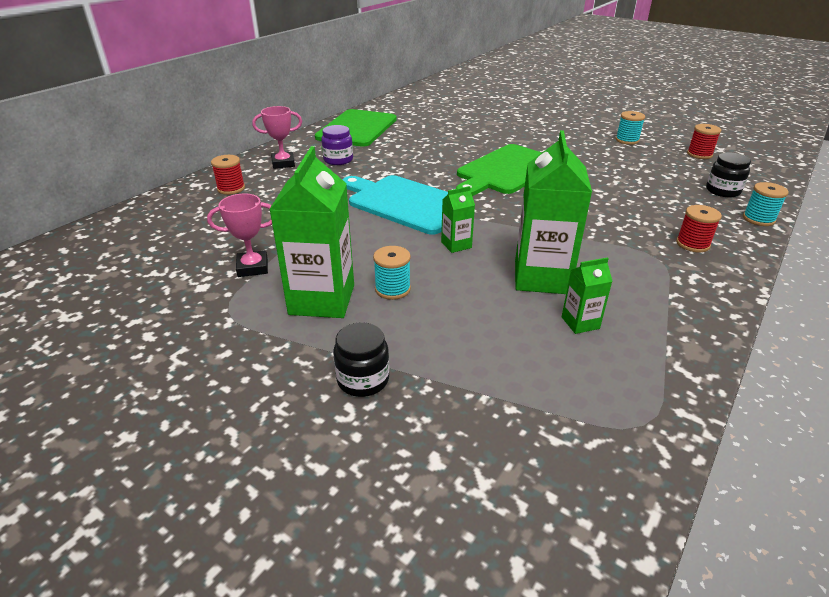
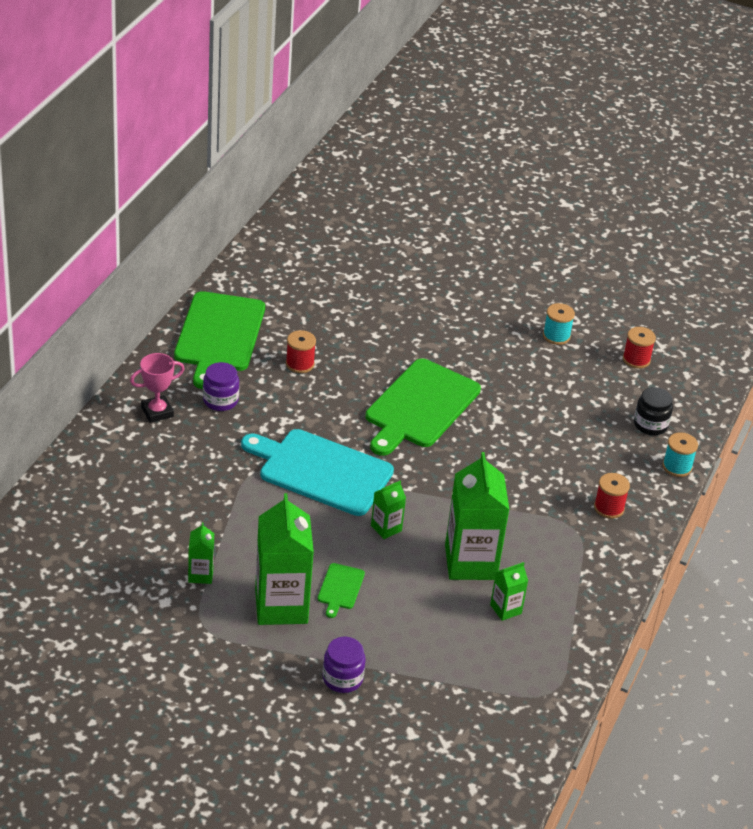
camera: 15 degrees left, 5 degrees up
pink trophy [207,193,272,277] -> green carton [188,522,214,584]
red spool [211,155,245,195] -> red spool moved to [286,330,316,373]
black jar [333,322,390,397] -> purple jar [322,637,366,693]
turquoise spool [373,246,411,300] -> green cutting board [318,563,365,618]

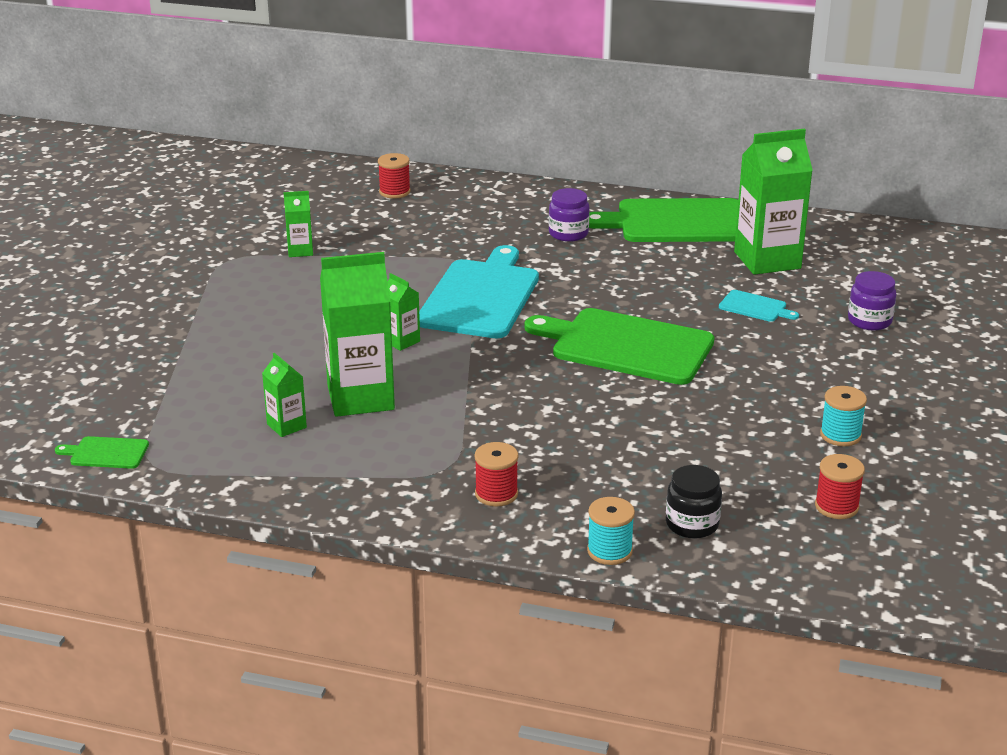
camera: 85 degrees right, 10 degrees down
pink trophy [130,353,184,423] -> none
green carton [255,493,314,625] -> green carton moved to [734,129,813,275]
red spool [286,330,316,373] -> red spool moved to [378,153,411,199]
green cutting board [318,563,365,618] -> green cutting board moved to [55,436,149,469]
purple jar [322,637,366,693] -> purple jar moved to [848,271,896,331]
none -> turquoise cutting board [719,290,799,322]

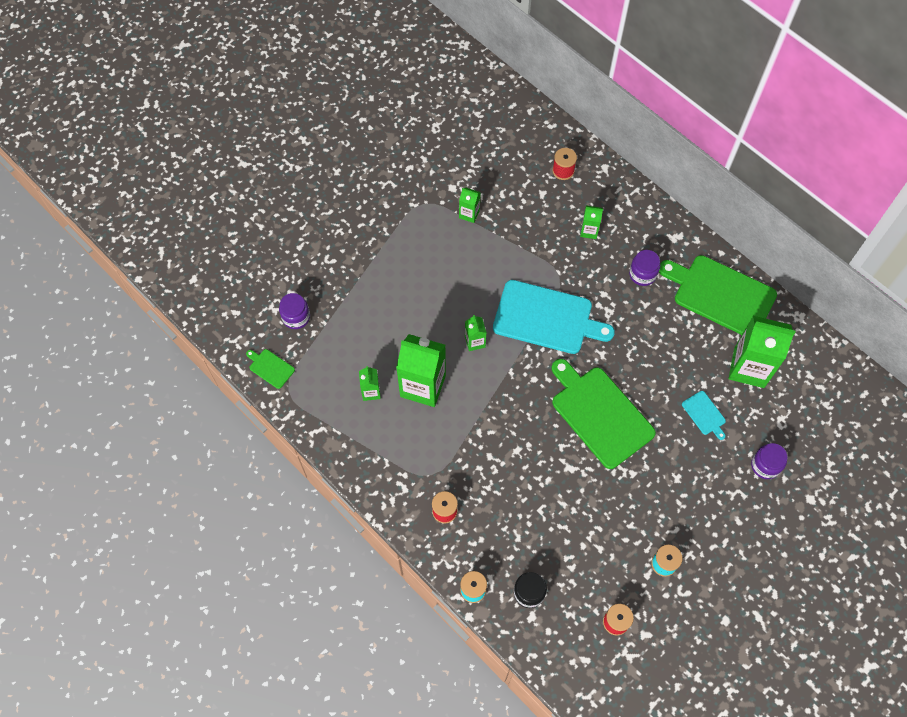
camera: 30 degrees right, 35 degrees up
turquoise cutting board [419,245,539,338] -> turquoise cutting board turned 60 degrees clockwise [493,280,615,354]
none -> purple jar [279,293,310,329]
none -> green carton [580,205,603,239]

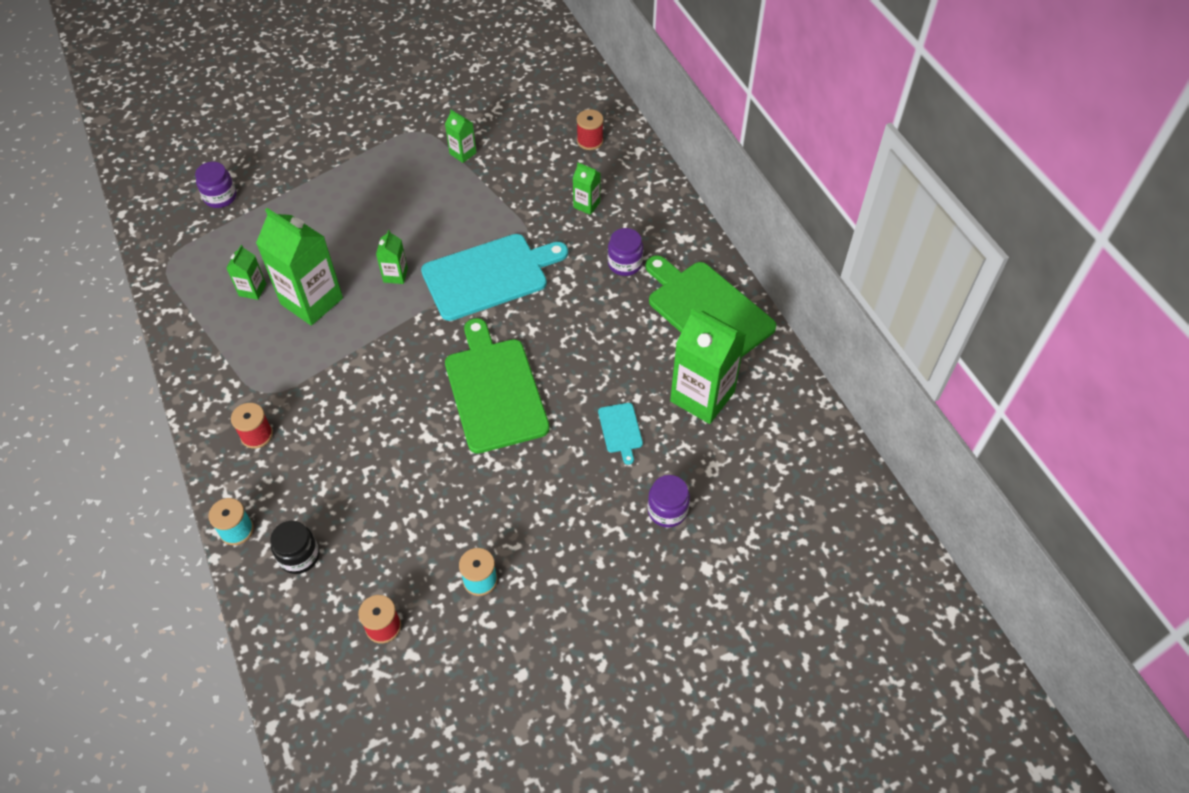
camera: 20 degrees right, 10 degrees down
green cutting board [246,349,295,389] -> none
turquoise cutting board [493,280,615,354] -> turquoise cutting board turned 60 degrees counterclockwise [421,234,568,321]

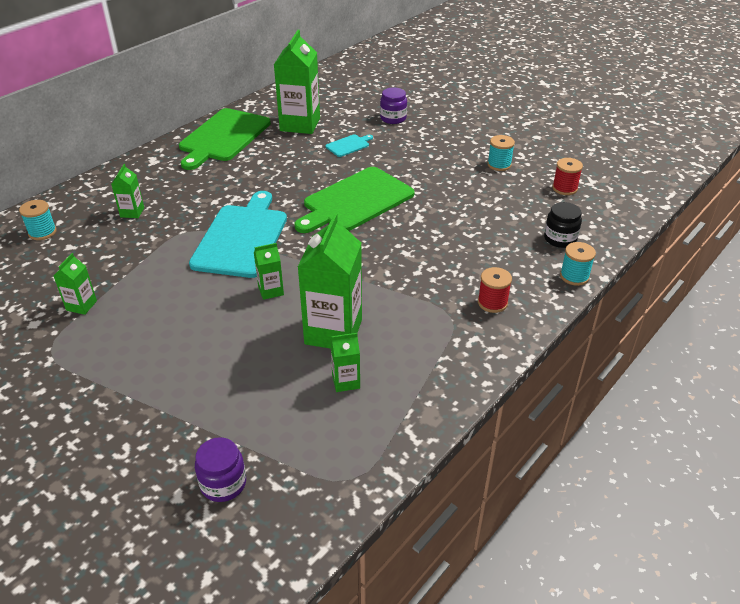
camera: 115 degrees left, 15 degrees down
turquoise cutting board [421,234,568,321] -> turquoise cutting board turned 60 degrees clockwise [189,191,287,278]
red spool [577,109,604,150] -> turquoise spool [19,200,57,240]
purple jar [608,228,643,276] -> none

